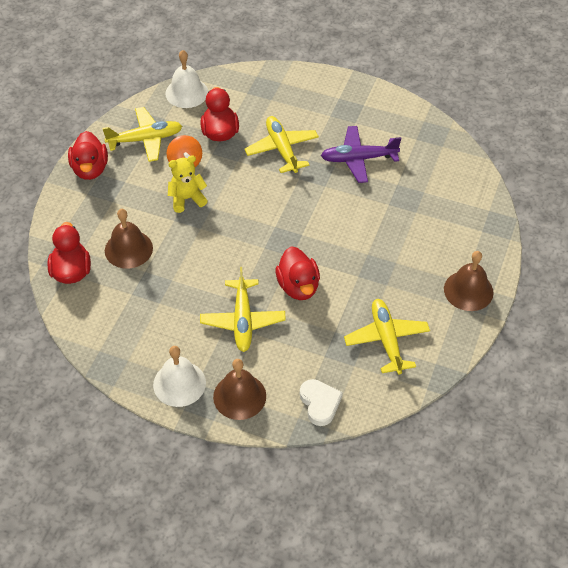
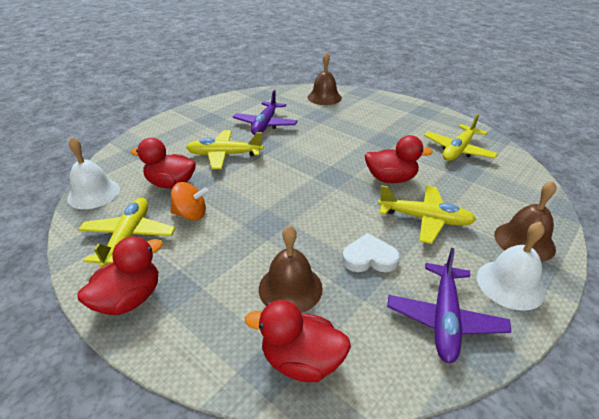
camera: 70 degrees left, 15 degrees down
red duck [68,131,108,180] -> red duck turned 60 degrees counterclockwise [77,237,163,315]
yellow teddy bear [168,155,208,213] -> none
white heart [300,379,343,426] -> white heart moved to [342,233,399,272]
yellow plane [344,299,430,375] -> yellow plane turned 60 degrees counterclockwise [424,114,498,161]
brown bell [444,251,493,311] -> brown bell moved to [307,52,342,105]
none -> purple plane [387,248,512,364]

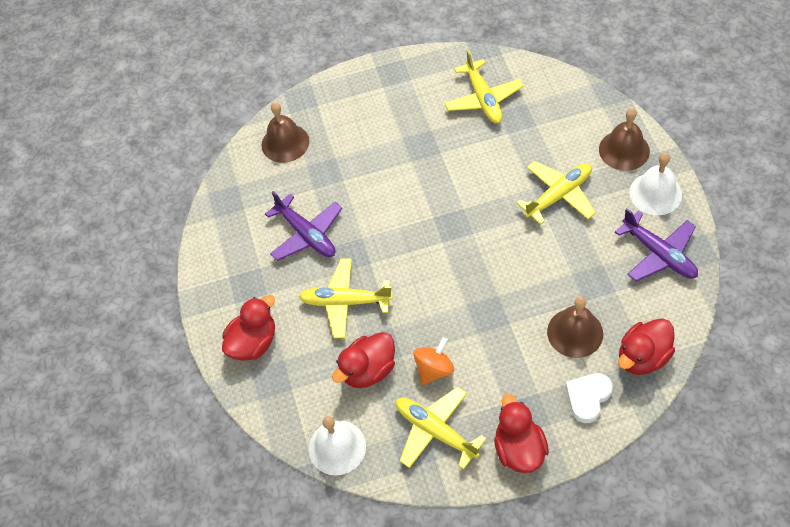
camera: 50 degrees left, 20 degrees up
yellow plane [186,130,263,169] -> yellow plane turned 60 degrees clockwise [299,258,393,338]
white heart [342,233,399,272] -> white heart moved to [565,373,613,423]
red duck [365,135,433,183] -> red duck moved to [222,295,275,361]

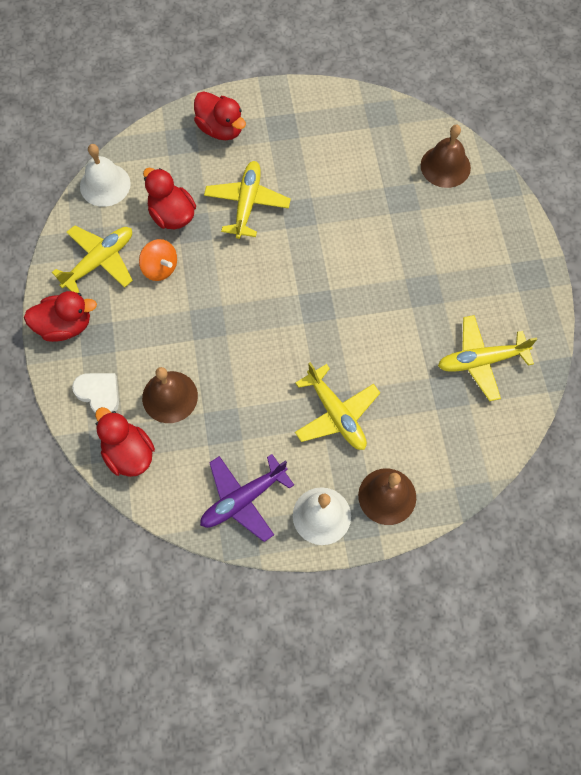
camera: 90 degrees right, 10 degrees up
purple plane [265,191,342,261] -> none

